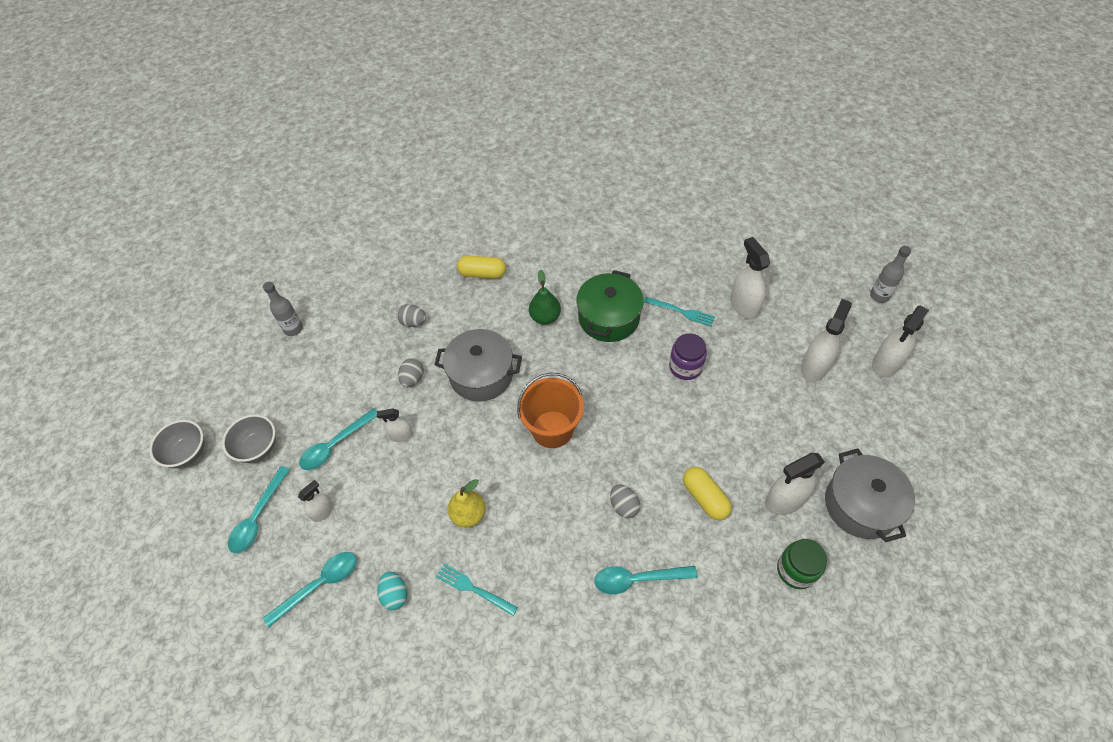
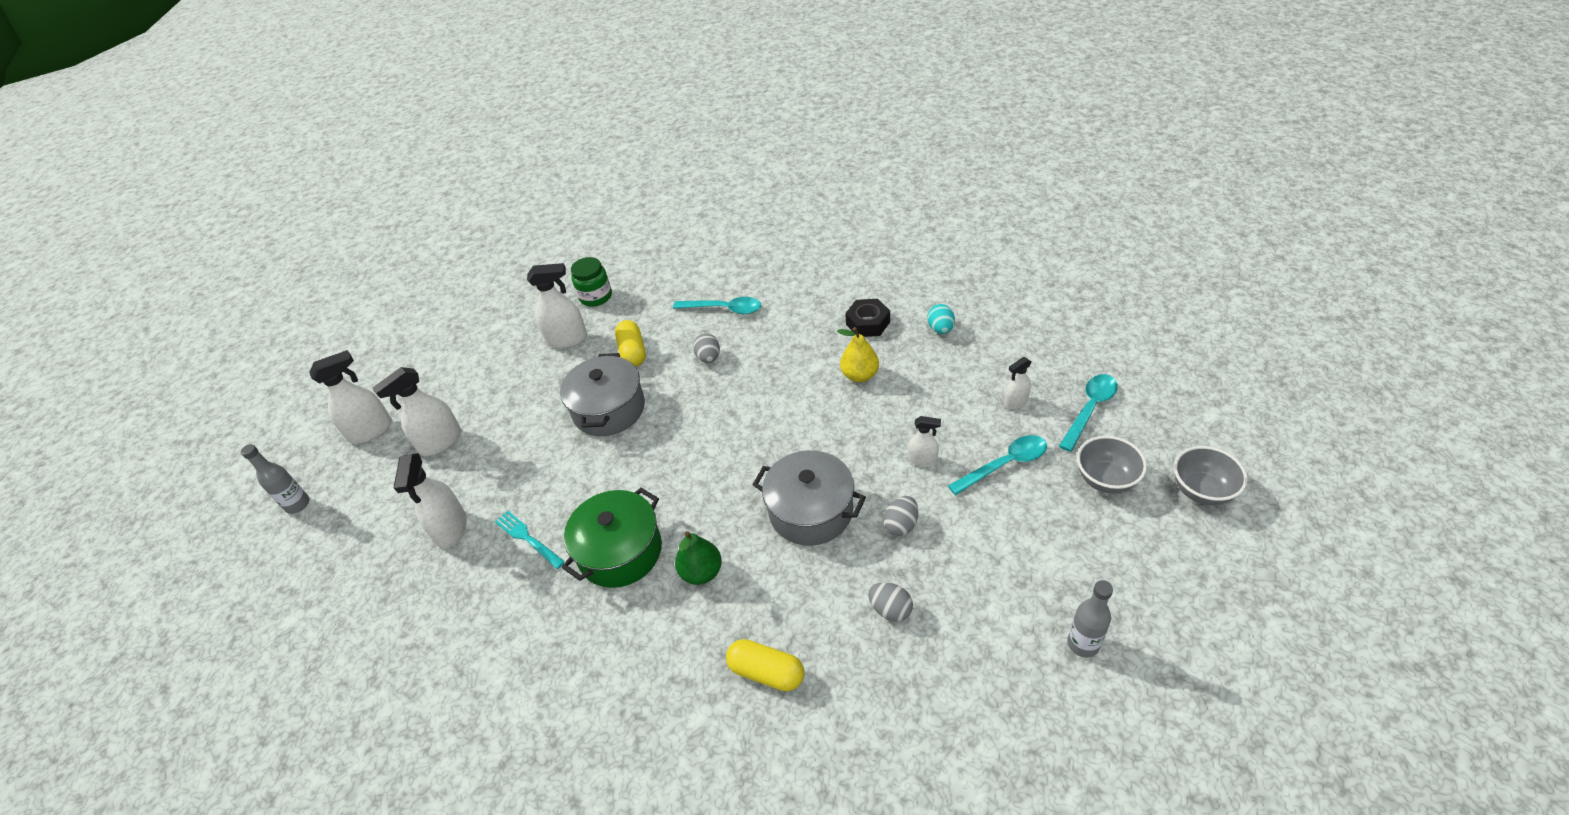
camera: 160 degrees left, 10 degrees down
turquoise spoon [263,552,357,627] -> none
turquoise fork [436,564,518,616] -> black nut [845,299,890,337]
orange bucket [517,373,584,448] -> none
purple jar [669,333,707,380] -> none
grey pot [825,448,915,542] -> grey pot moved to [560,353,645,436]

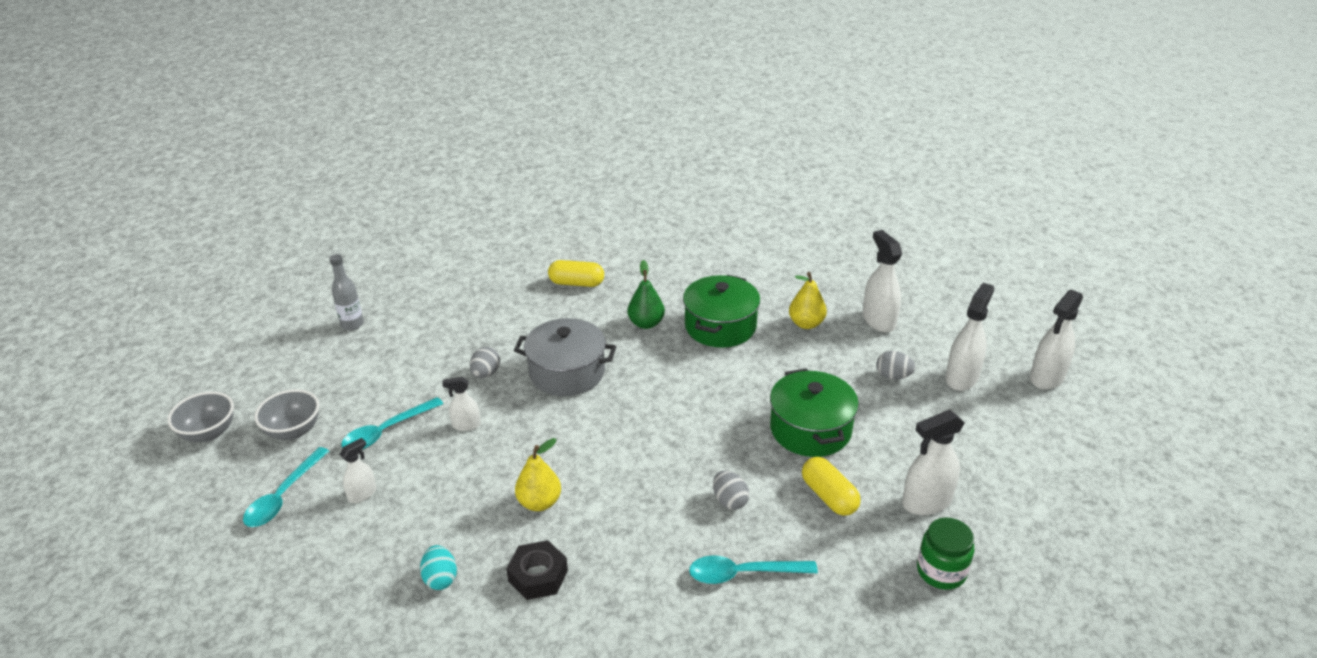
camera: 160 degrees right, 10 degrees down
grey bottle [241,444,310,514] -> none
turquoise fork [494,510,565,569] -> yellow pear [789,272,827,329]
grey pot [560,353,645,436] -> green pot [770,368,859,457]
grey egg [868,583,913,622] -> grey egg moved to [876,351,915,380]

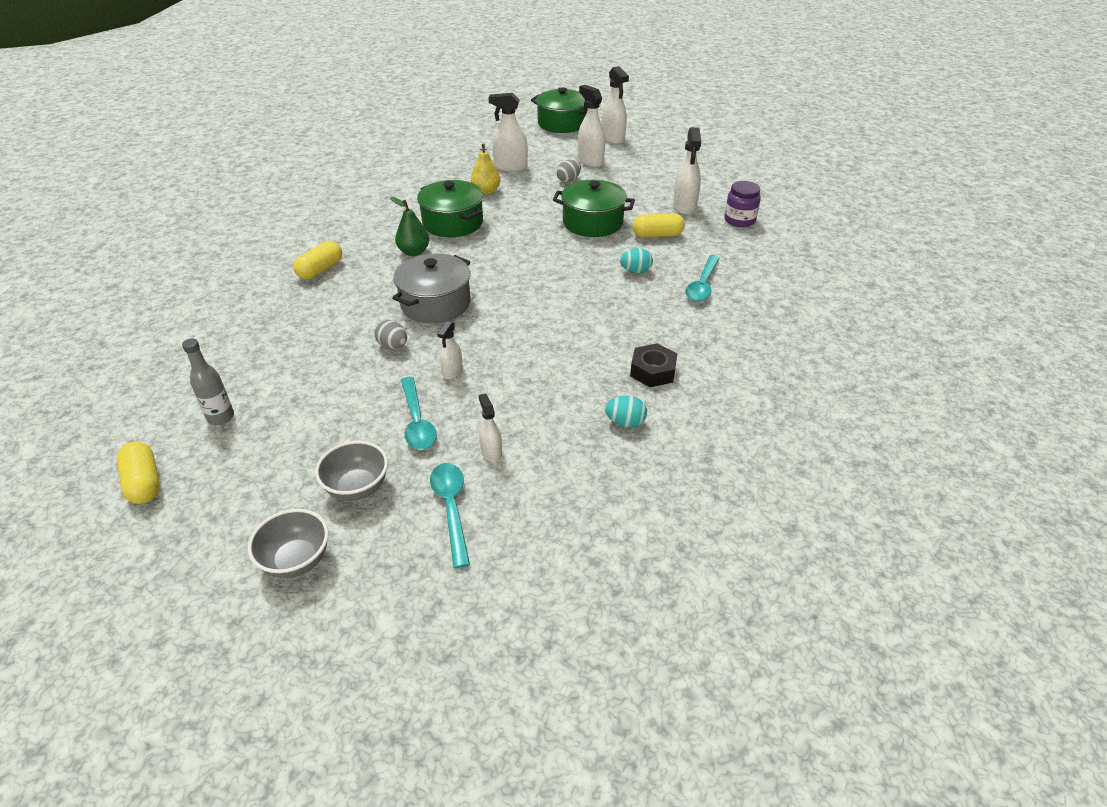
camera: 65 degrees left, 5 degrees up
turquoise spoon [243,447,329,527] -> turquoise spoon turned 150 degrees counterclockwise [430,463,470,568]
yellow pear [515,438,561,511] -> none
grey egg [713,471,749,510] -> turquoise egg [620,248,653,273]
green jar [917,517,974,590] -> purple jar [724,181,761,227]
none -> yellow capsule [117,442,160,504]
none -> green pot [531,87,587,133]

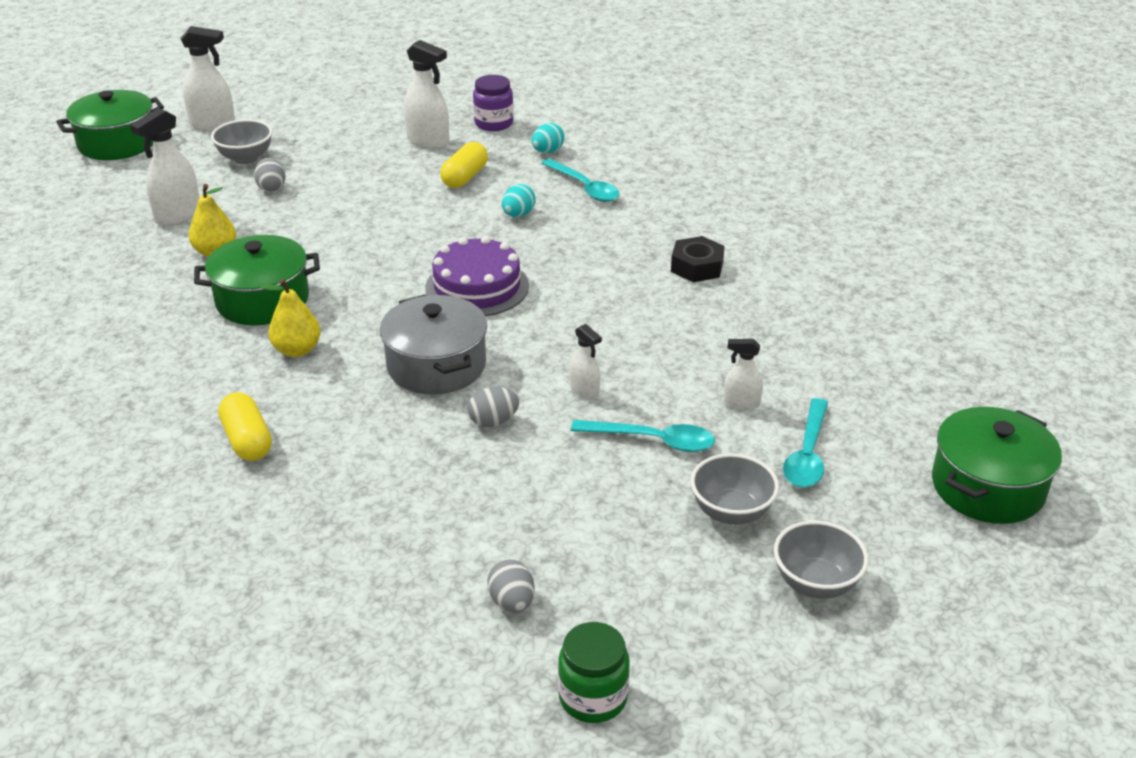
camera: 60 degrees left, 5 degrees down
yellow capsule [117,442,160,504] -> green jar [558,622,630,723]
grey bottle [182,338,234,425] -> grey egg [487,559,535,613]
green pear [390,197,429,256] -> yellow pear [261,278,321,357]
turquoise spoon [430,463,470,568] -> turquoise spoon turned 90 degrees counterclockwise [783,398,828,488]
green pot [553,180,635,237] -> green pot moved to [932,407,1062,524]
white spray bottle [578,85,605,167] -> grey bowl [211,119,272,164]
turquoise egg [605,396,647,427] -> turquoise egg moved to [531,123,565,153]
none -> purple cake [425,236,529,316]

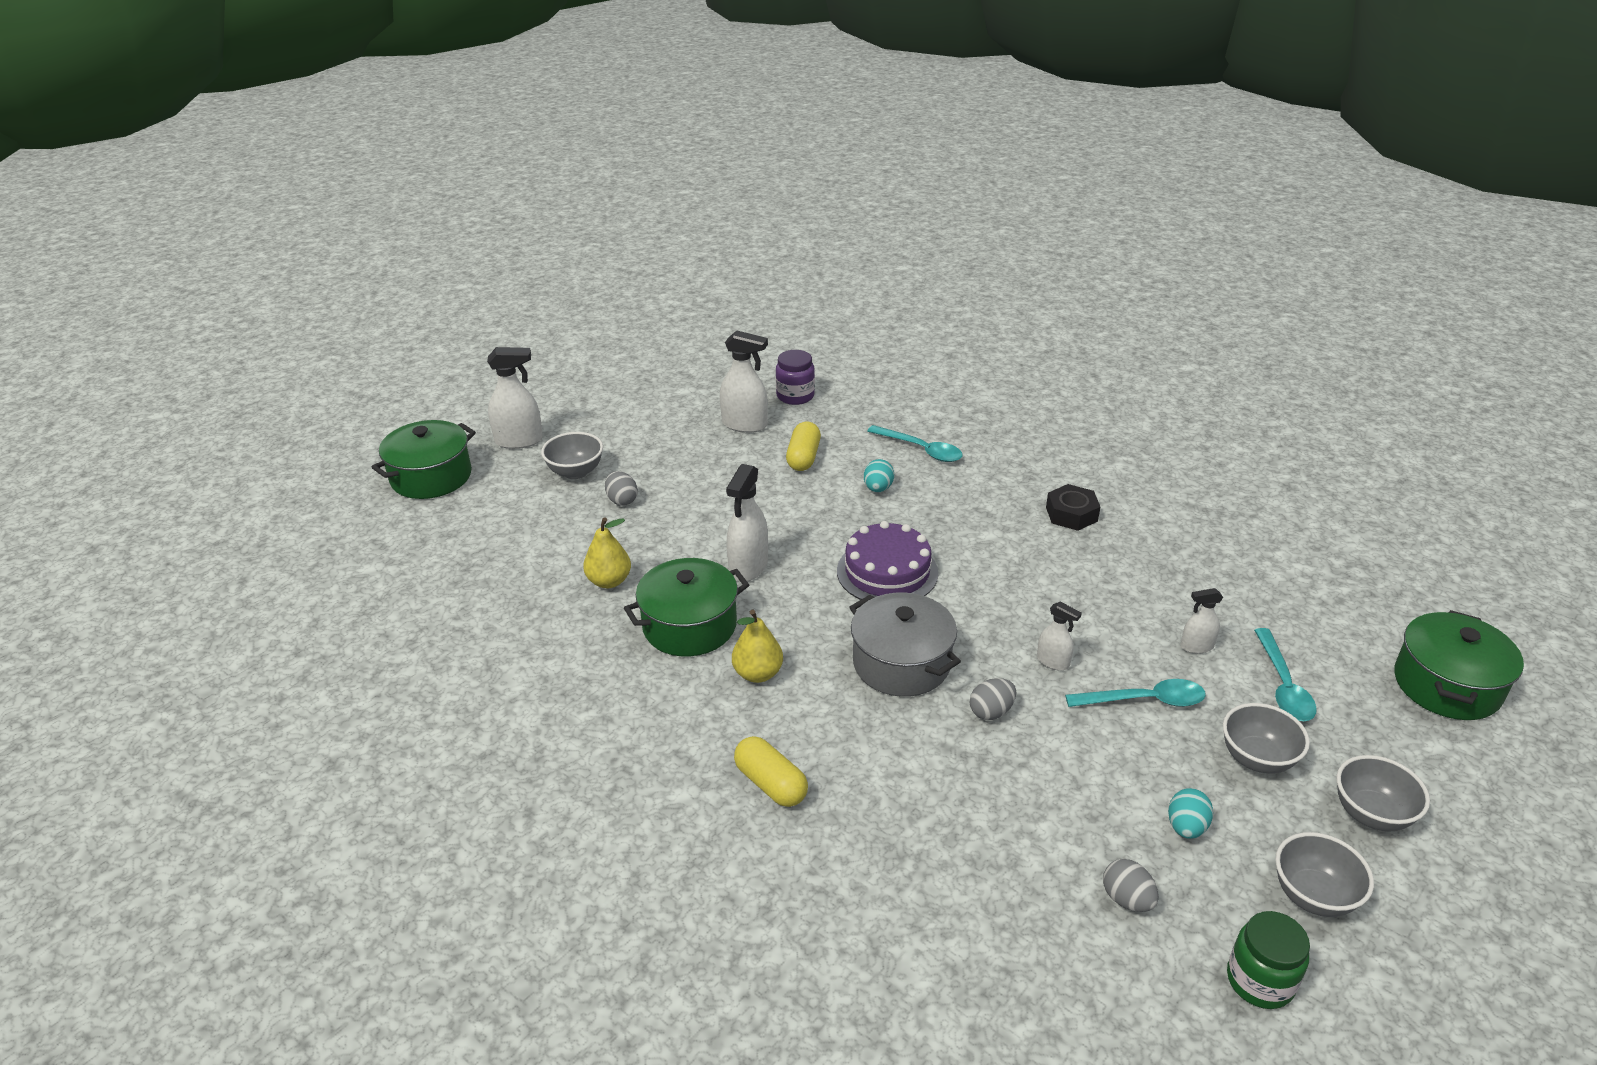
camera: 15 degrees left, 0 degrees up
white spray bottle [130,108,199,226] -> white spray bottle moved to [726,464,768,582]
turquoise egg [531,123,565,153] -> turquoise egg moved to [1168,788,1213,839]
none -> grey bowl [1275,832,1374,917]

